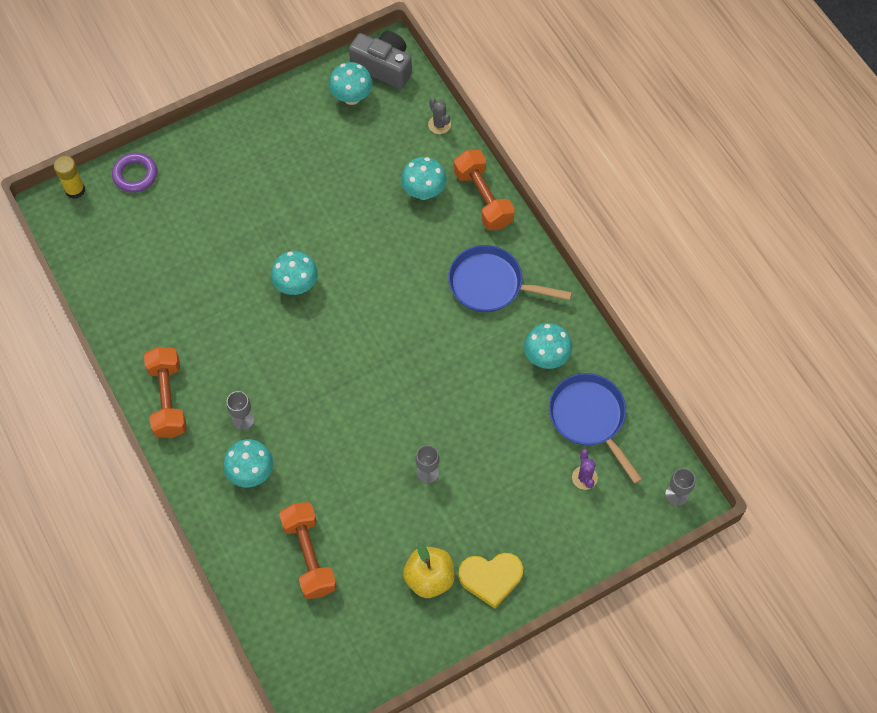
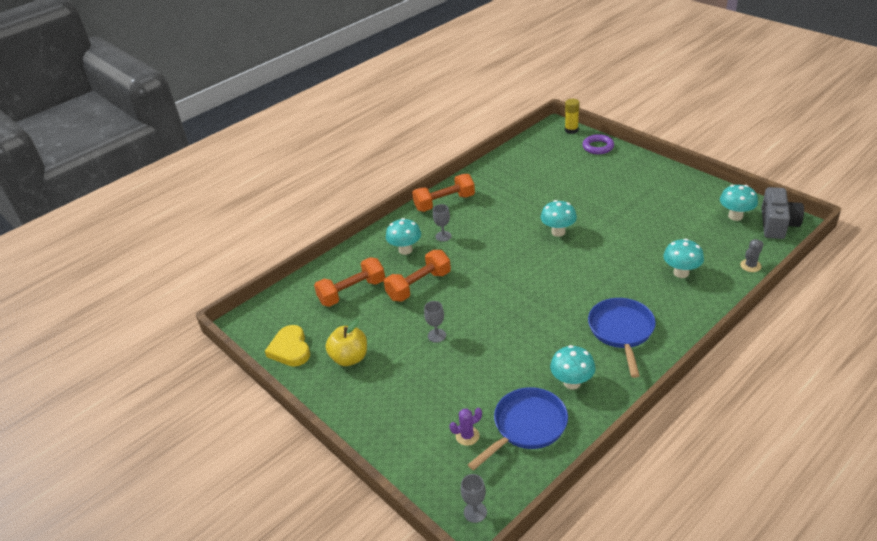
camera: 80 degrees right, 25 degrees down
orange dumbbell [454,150,515,230] -> orange dumbbell moved to [384,250,451,302]
yellow heart [458,553,523,609] -> yellow heart moved to [265,325,310,367]

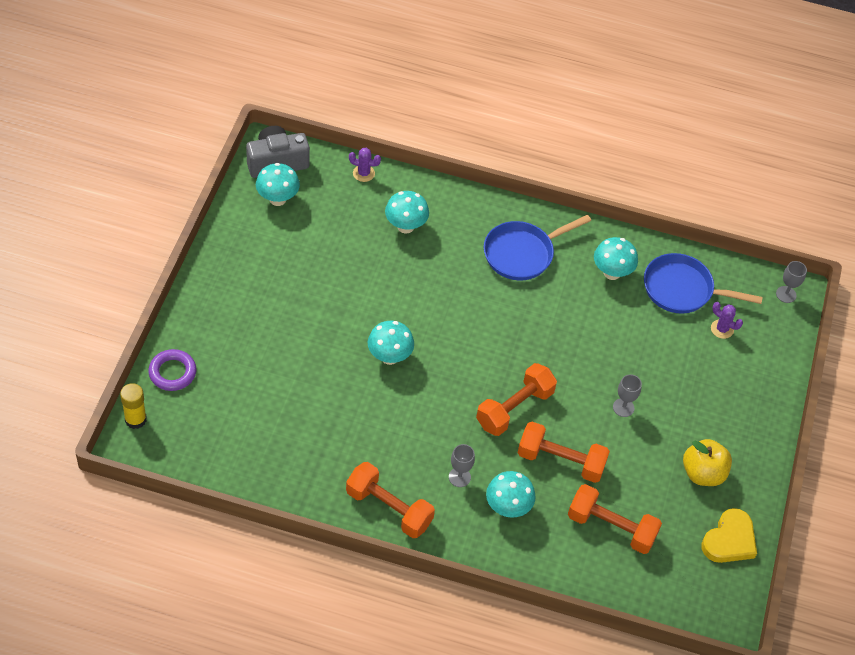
camera: 130 degrees left, 15 degrees up
grey cactus [740,239,763,272] -> purple cactus [349,148,381,182]
none -> orange dumbbell [476,363,557,436]

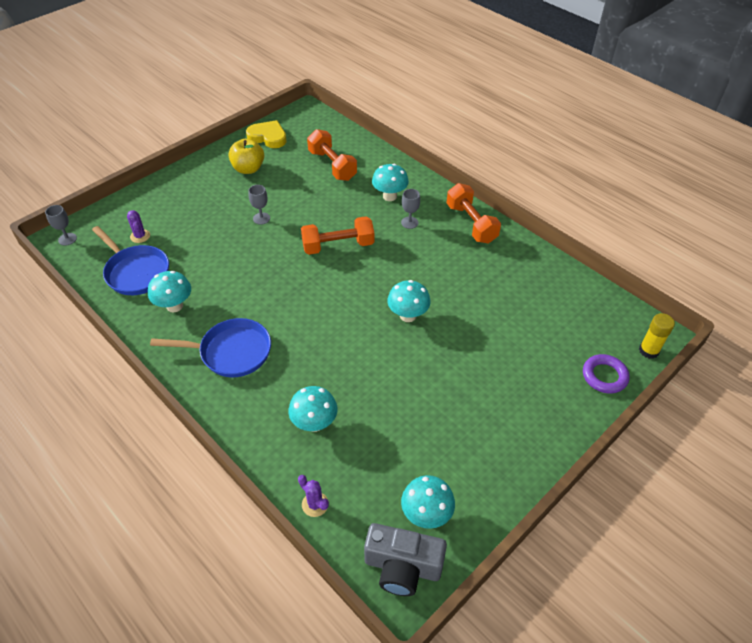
camera: 145 degrees left, 5 degrees down
orange dumbbell [518,422,610,483] -> none
yellow heart [702,508,757,563] -> yellow heart turned 45 degrees clockwise [246,120,287,148]

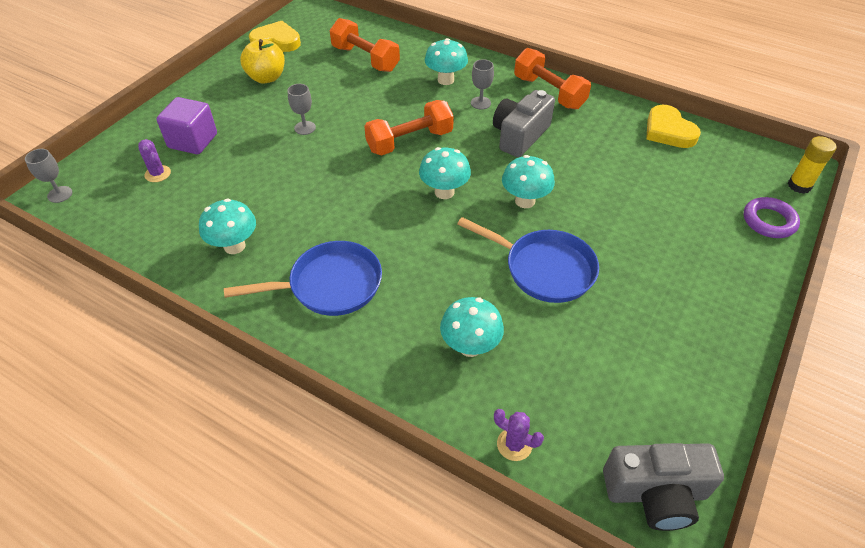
camera: 15 degrees left, 0 degrees up
blue pan [92,226,169,295] -> blue pan moved to [457,217,599,303]
turquoise mushroom [401,475,455,529] -> turquoise mushroom moved to [419,147,471,199]
none -> purple cube [156,97,217,154]
none -> grey camera [493,90,555,157]
none -> yellow heart [646,105,701,148]

